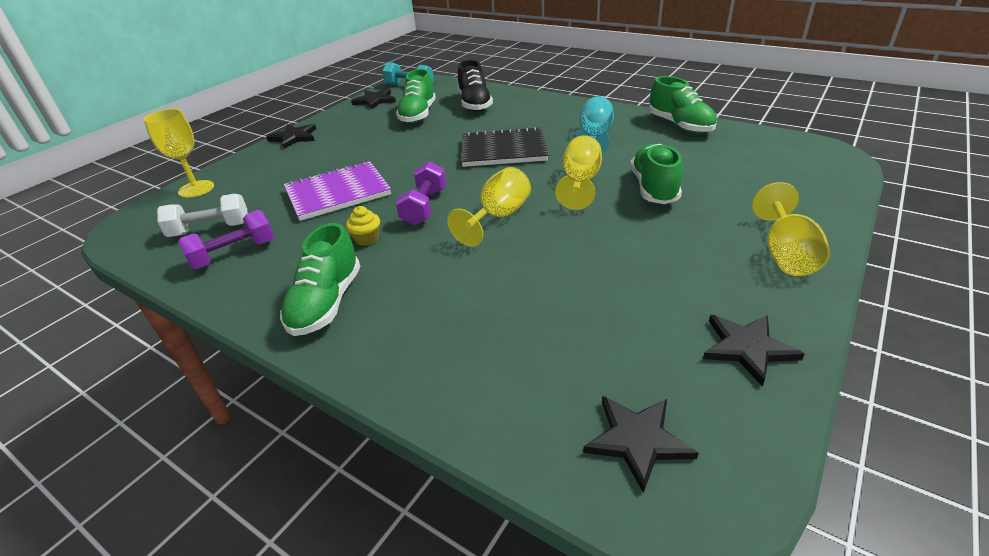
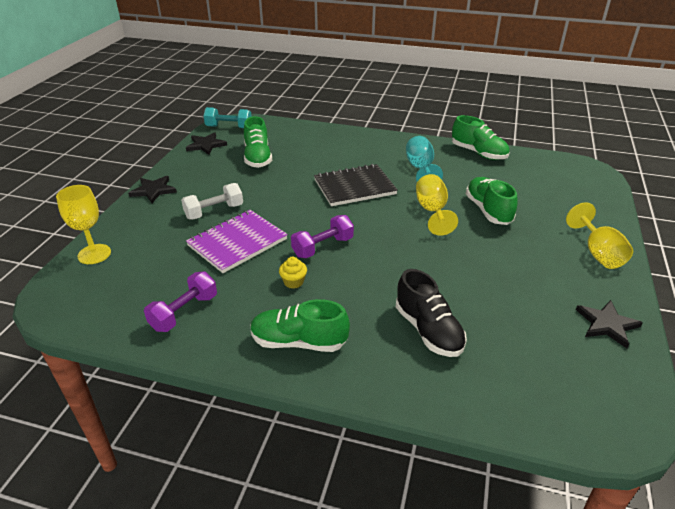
camera: 20 degrees left, 0 degrees up
white dumbbell [157,194,248,237] -> white dumbbell moved to [181,183,243,220]
green shoe [280,223,360,336] -> green shoe turned 105 degrees clockwise [250,299,350,352]
purple dumbbell [396,161,446,226] -> purple dumbbell turned 60 degrees clockwise [291,215,354,258]
yellow goblet [447,167,531,247] -> none
black shoe [458,60,493,112] -> black shoe moved to [396,269,467,357]
black star [583,396,699,493] -> none

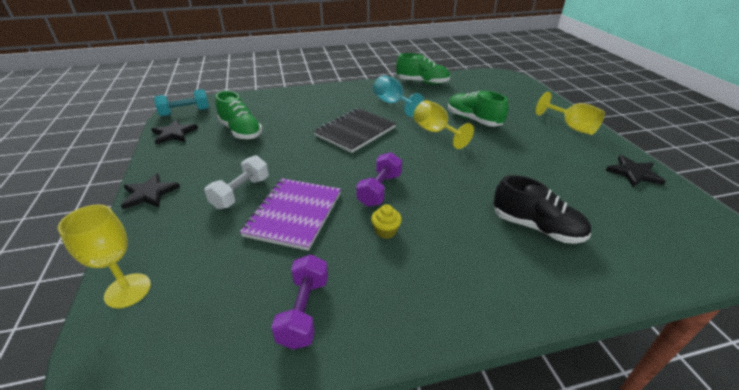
camera: 30 degrees left, 0 degrees up
green shoe [250,299,350,352] -> none

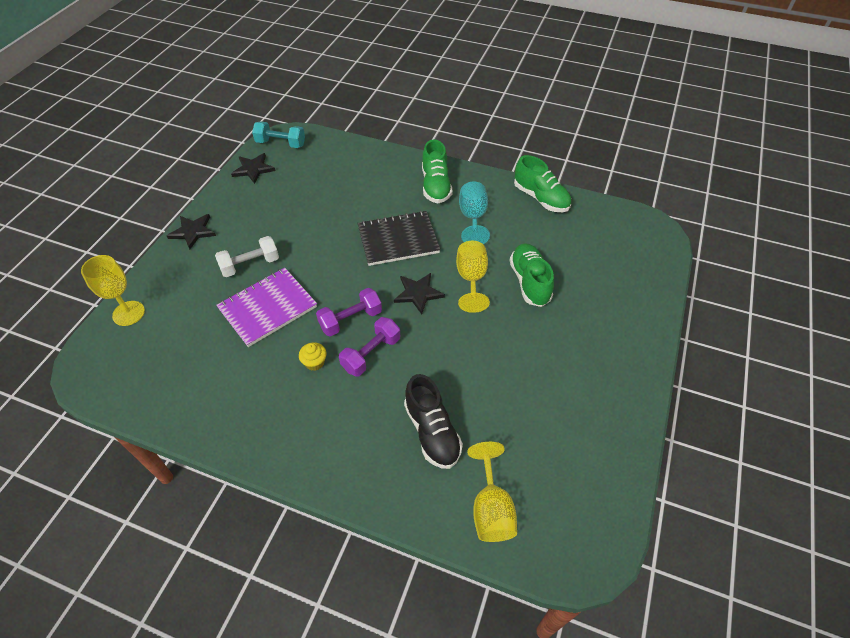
camera: 35 degrees right, 15 degrees up
green shoe [215,91,262,139] -> green shoe moved to [422,139,453,203]
purple dumbbell [271,254,328,349] -> purple dumbbell moved to [339,317,400,377]
yellow goblet [536,92,605,135] -> yellow goblet moved to [467,442,517,542]
black star [605,155,666,187] -> black star moved to [394,273,445,314]

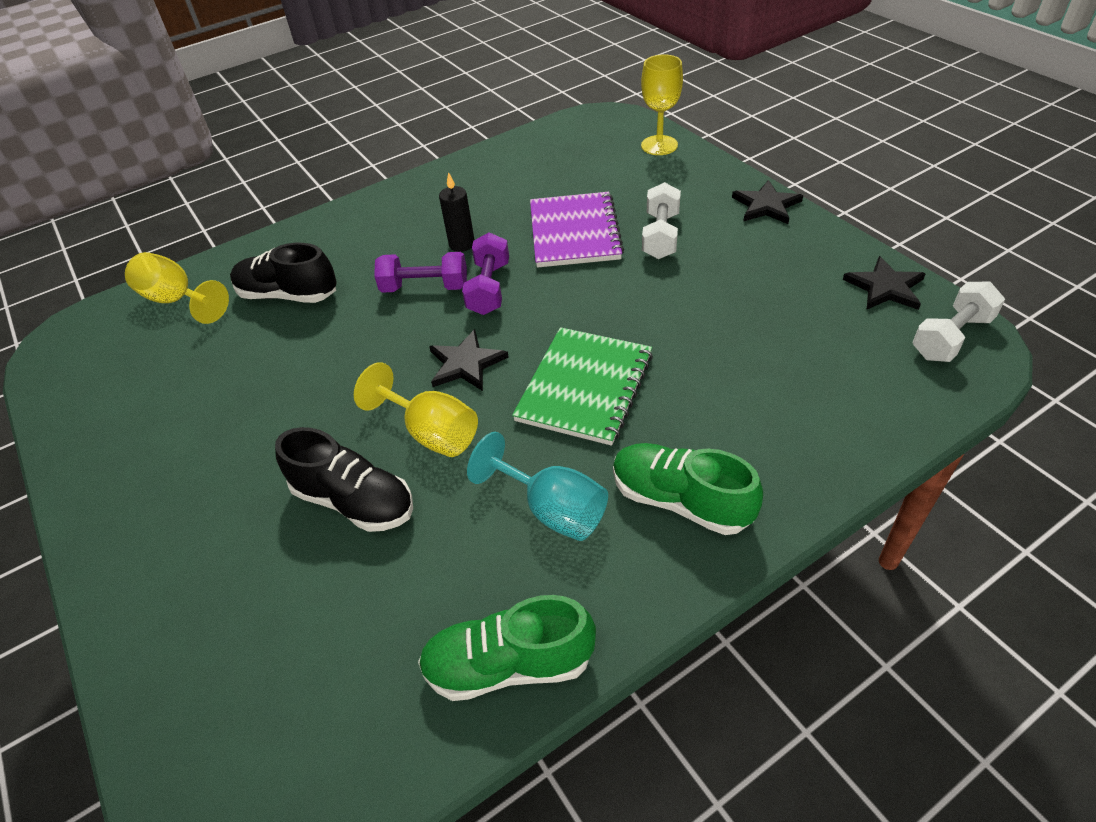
camera: 130 degrees right, 5 degrees down
turquoise dumbbell [252,121,305,148] -> white dumbbell [912,281,1005,362]
yellow cupcake [299,342,326,371] -> black candle [439,172,475,252]
purple dumbbell [339,317,400,377] -> purple dumbbell turned 75 degrees counterclockwise [374,252,467,293]
black notebook [358,211,440,266] -> green notebook [512,327,653,446]
green shoe [509,244,554,307] -> black shoe [275,427,413,532]

